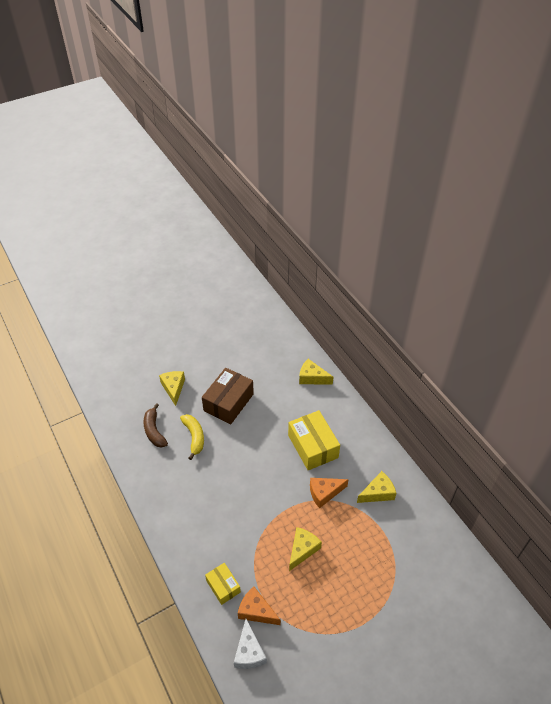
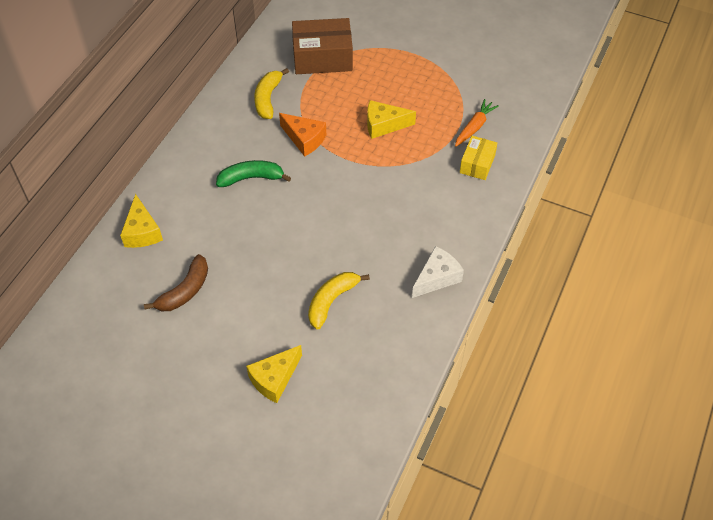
camera: 125 degrees left, 5 degrees up
brown banana [143,403,168,448] -> brown banana moved to [144,254,208,311]
brown box [202,368,254,424] -> brown box moved to [292,18,353,74]
white cheese [234,619,267,669] -> white cheese moved to [412,246,464,298]
orange cheese [238,586,281,625] -> orange carrot [455,99,499,147]
yellow box [288,410,340,470] -> green banana [216,160,291,187]
yellow cheese [357,471,396,503] -> yellow banana [254,68,289,119]

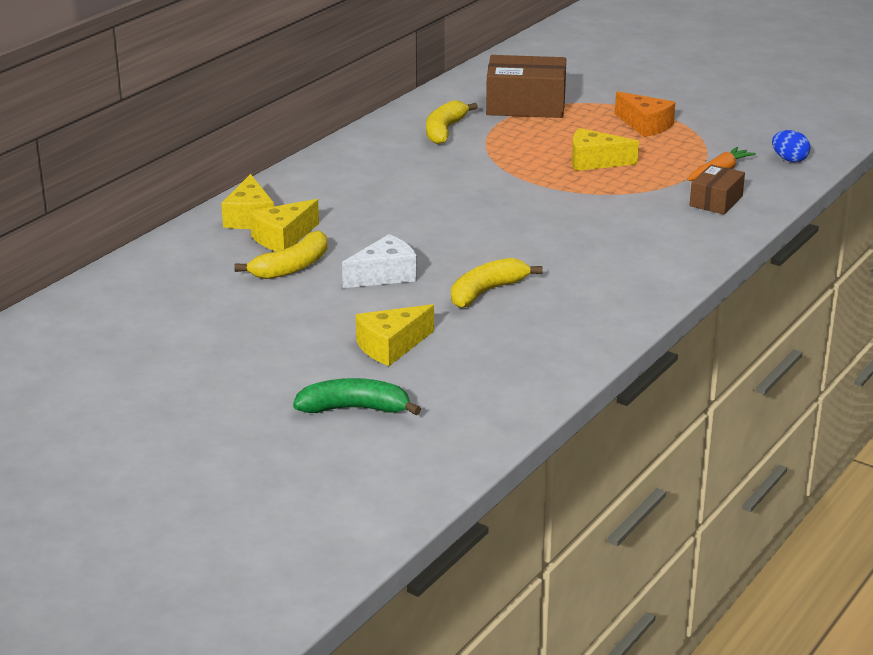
camera: 10 degrees right, 25 degrees down
brown banana [144,254,208,311] -> yellow banana [234,230,328,279]
green banana [216,160,291,187] -> green banana moved to [293,378,421,415]
orange cheese [279,113,326,157] -> orange cheese moved to [615,91,675,137]
white cheese [412,246,464,298] -> white cheese moved to [342,234,417,288]
yellow box [460,136,497,180] -> brown box [689,164,745,214]
none -> yellow cheese [250,199,319,251]
none -> blue egg [772,130,810,162]

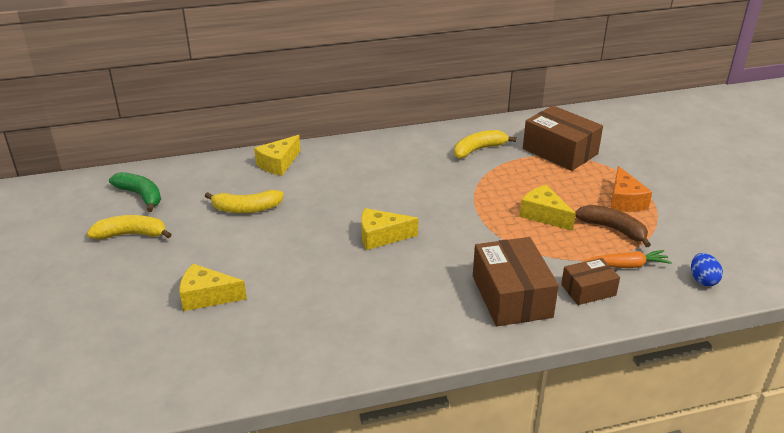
camera: 40 degrees right, 5 degrees up
yellow cheese [250,199,319,251] -> yellow cheese moved to [361,208,418,250]
green banana [293,378,421,415] -> green banana moved to [109,172,161,212]
white cheese [342,234,417,288] -> none
yellow banana [451,258,543,308] -> yellow banana moved to [87,215,172,239]
none -> brown box [473,237,559,326]
none -> brown banana [575,205,651,247]

